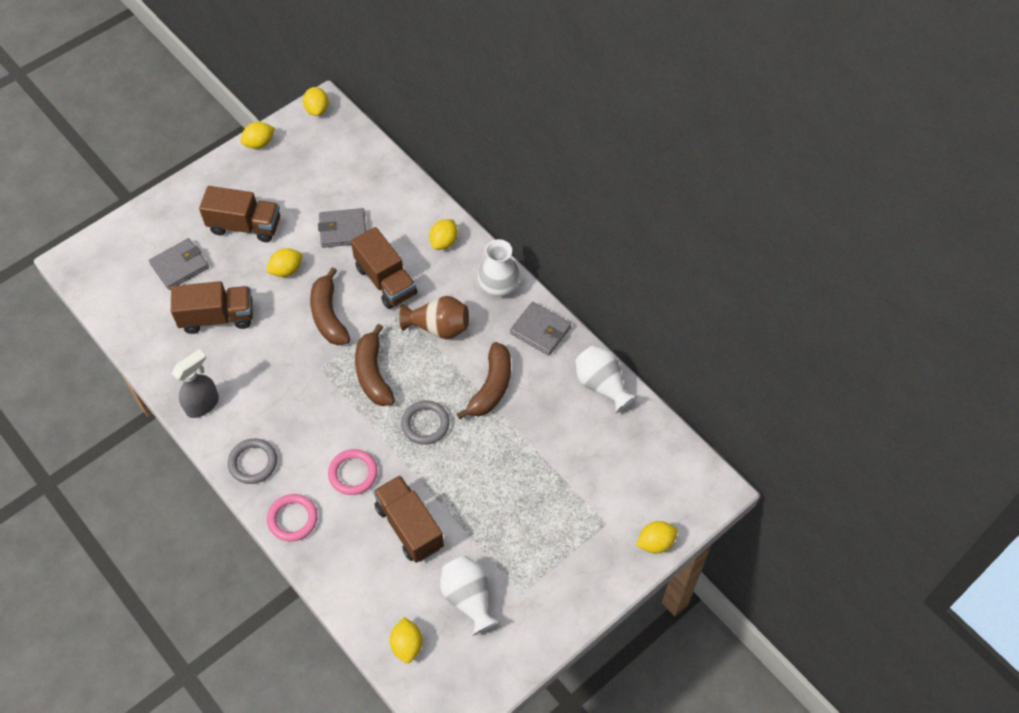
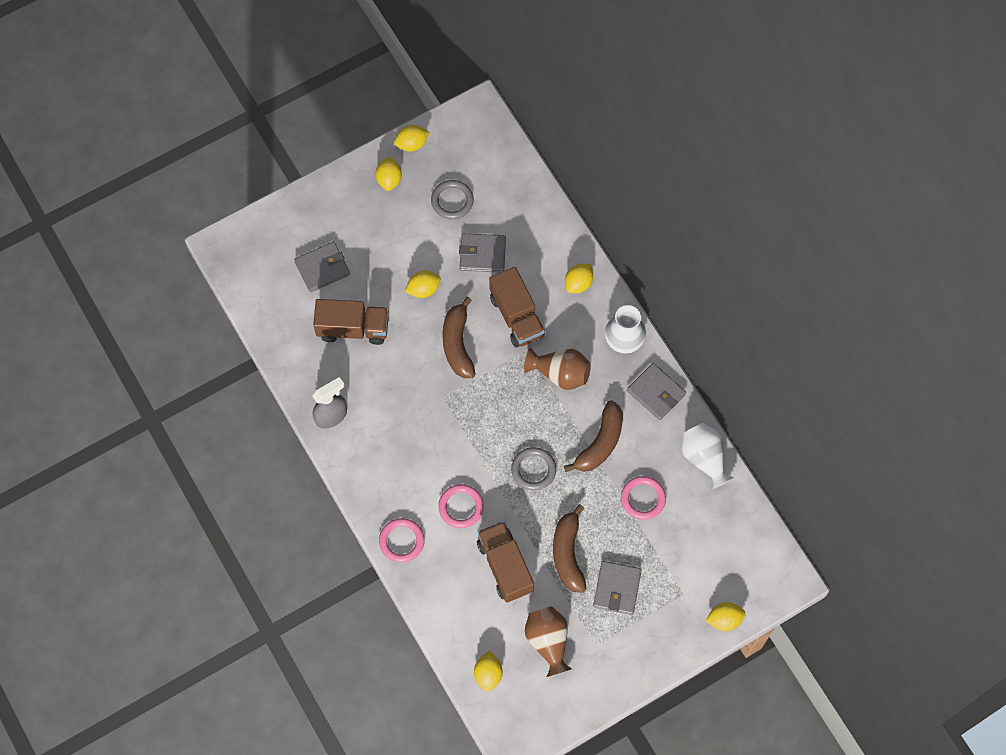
camera: 10 degrees right, 10 degrees up
brown truck [199,186,280,242] -> none
grey ring [228,438,277,484] -> grey ring moved to [431,180,474,219]
yellow lemon [303,87,329,116] -> yellow lemon moved to [376,157,402,191]
brown banana [355,324,395,406] -> brown banana moved to [553,504,586,593]
white vase [440,556,500,636] -> brown vase [525,606,572,677]
none -> grey wallet [593,561,642,615]
none -> pink ring [621,476,666,520]

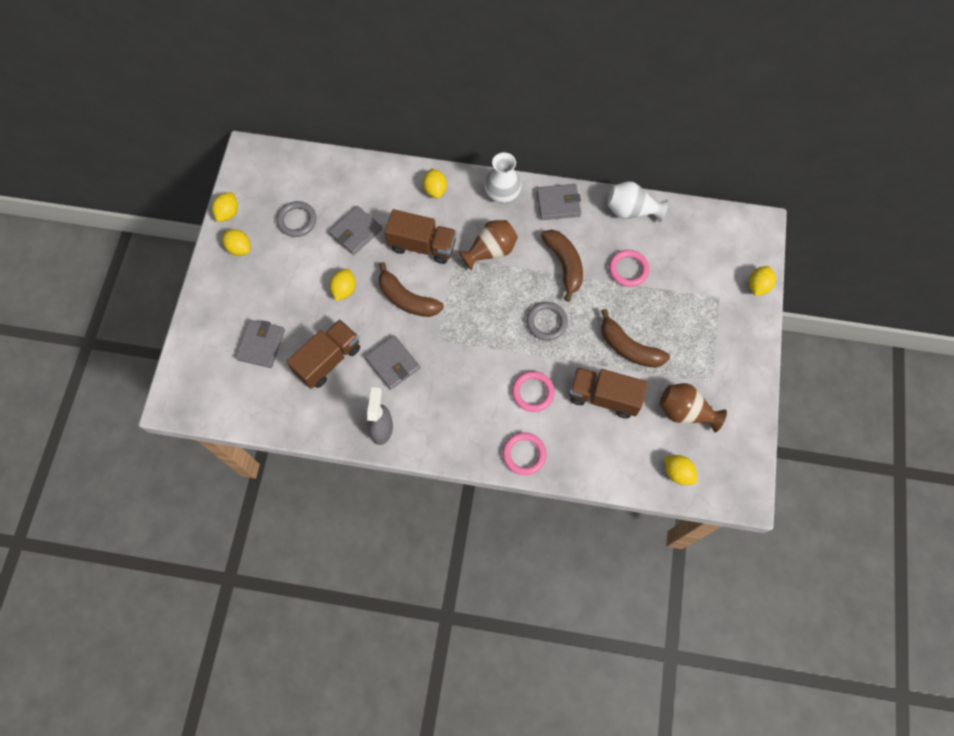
camera: 50 degrees left, 0 degrees up
grey wallet [593,561,642,615] -> grey wallet moved to [365,335,420,390]

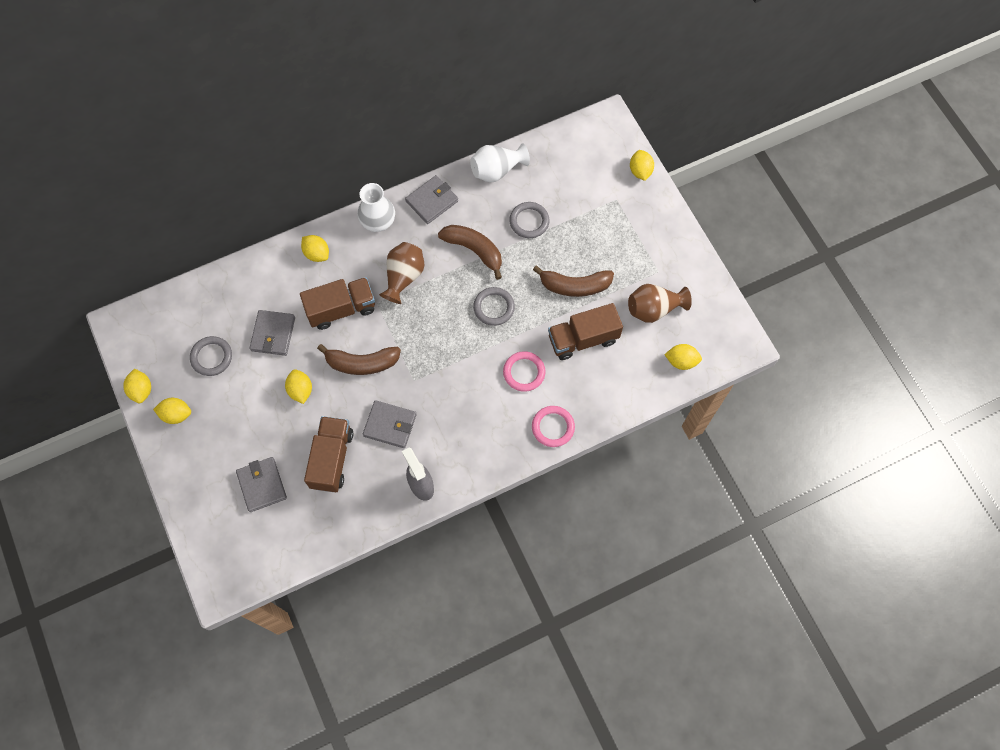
camera: 35 degrees left, 0 degrees up
pink ring [609,250,650,287] -> grey ring [509,202,550,238]

